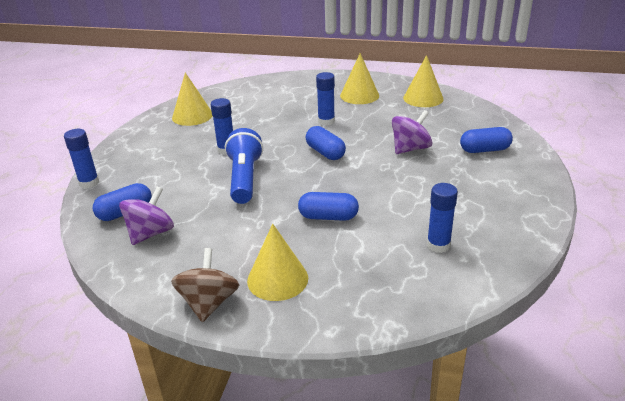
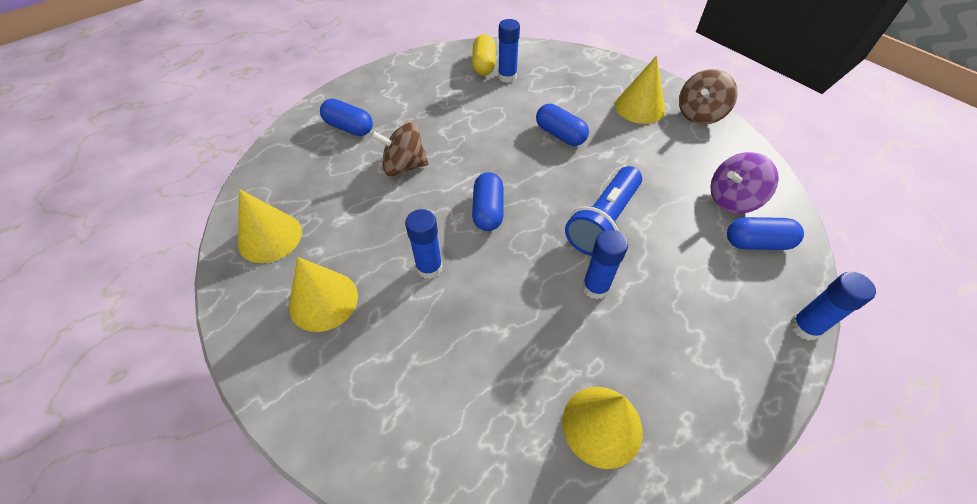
camera: 145 degrees left, 20 degrees up
purple spinning top [392,110,433,154] -> brown spinning top [371,122,428,176]
none -> yellow capsule [472,34,496,76]

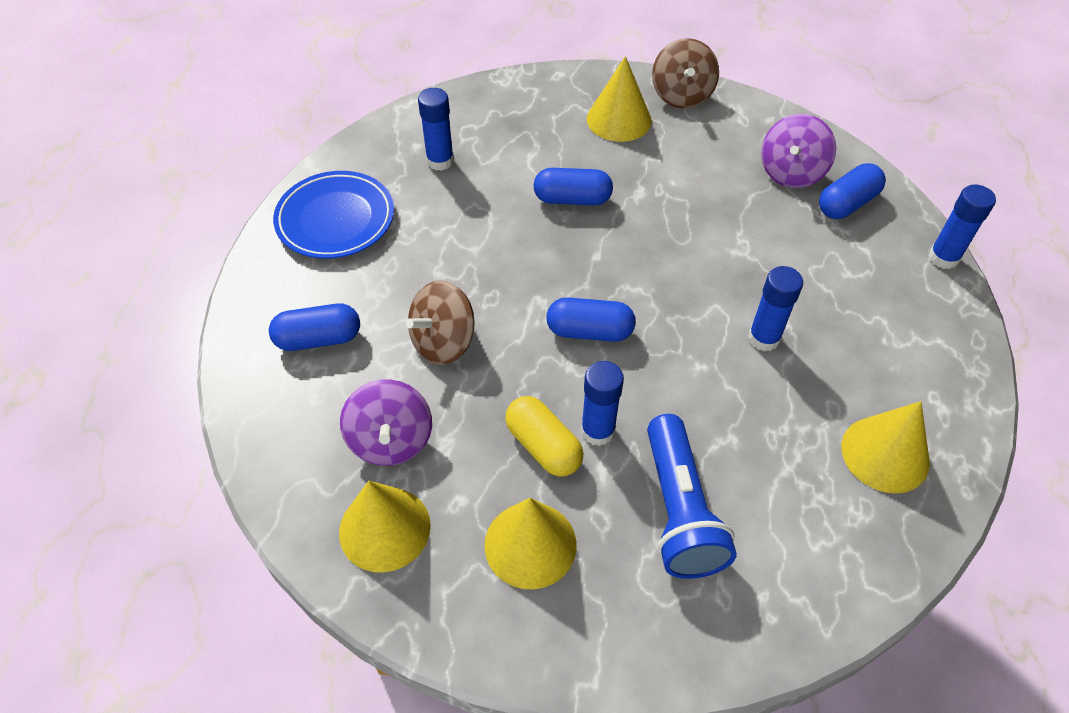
camera: 40 degrees left, 0 degrees up
yellow capsule [472,34,496,76] -> yellow capsule moved to [505,396,583,477]
blue capsule [472,172,504,231] -> blue capsule turned 45 degrees counterclockwise [546,297,636,342]
blue flashlight [565,166,642,256] -> blue flashlight moved to [647,414,737,579]
none -> blue plate [273,171,394,259]
none -> purple spinning top [340,379,432,466]

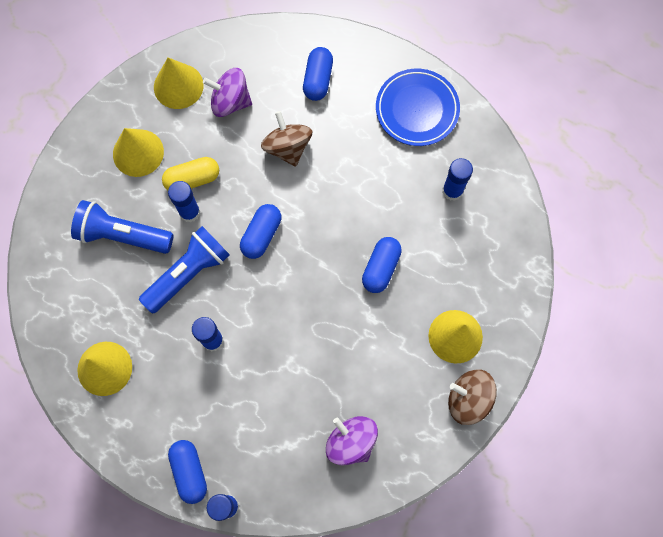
camera: 110 degrees right, 20 degrees up
blue capsule [819,163,886,219] -> blue capsule moved to [168,440,207,504]
none -> blue flashlight [139,226,230,314]

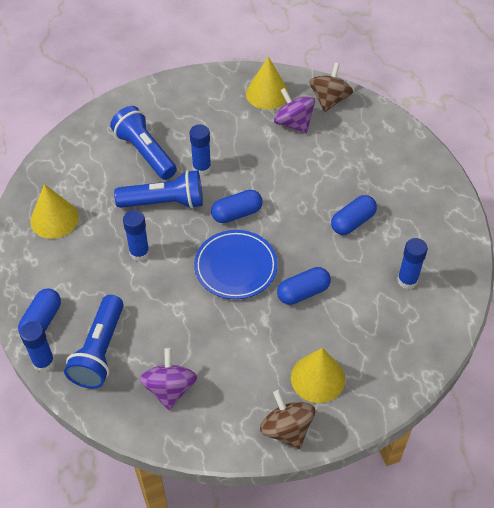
camera: 40 degrees right, 20 degrees down
yellow cone [113,128,164,177] -> none
yellow capsule [162,157,219,190] -> none
brown spinning top [261,111,312,167] -> brown spinning top moved to [309,63,353,112]
blue capsule [303,47,333,101] -> blue capsule moved to [331,195,377,235]
blue plate [376,69,460,146] -> blue plate moved to [194,230,278,299]
none -> blue flashlight [64,295,124,389]

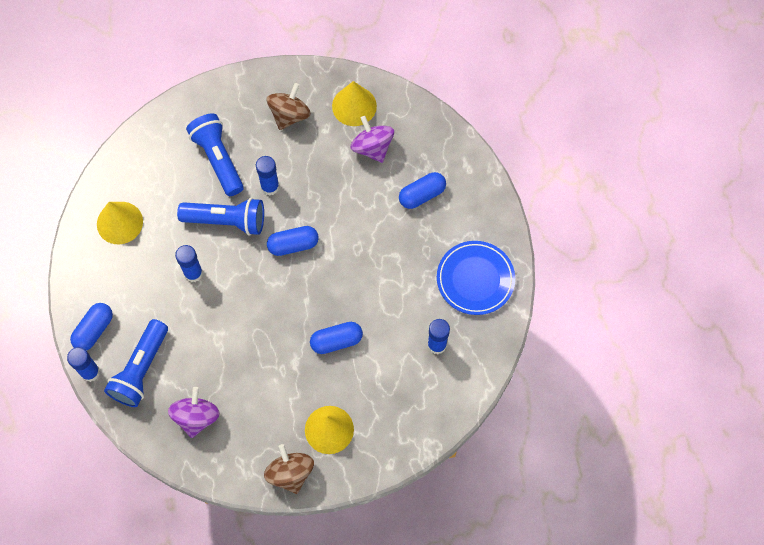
camera: 10 degrees right, 15 degrees up
blue plate [194,230,278,299] -> blue plate moved to [437,241,515,315]
brown spinning top [309,63,353,112] -> brown spinning top moved to [266,83,311,130]
blue capsule [331,195,377,235] -> blue capsule moved to [399,172,446,209]

